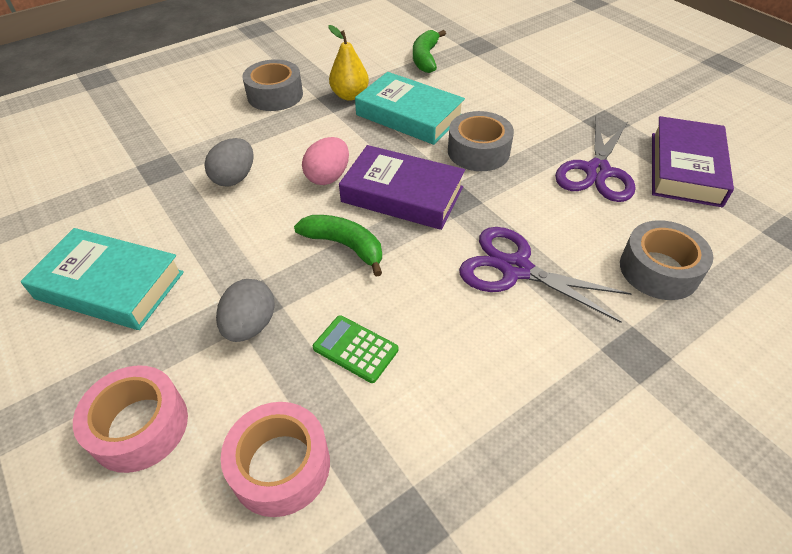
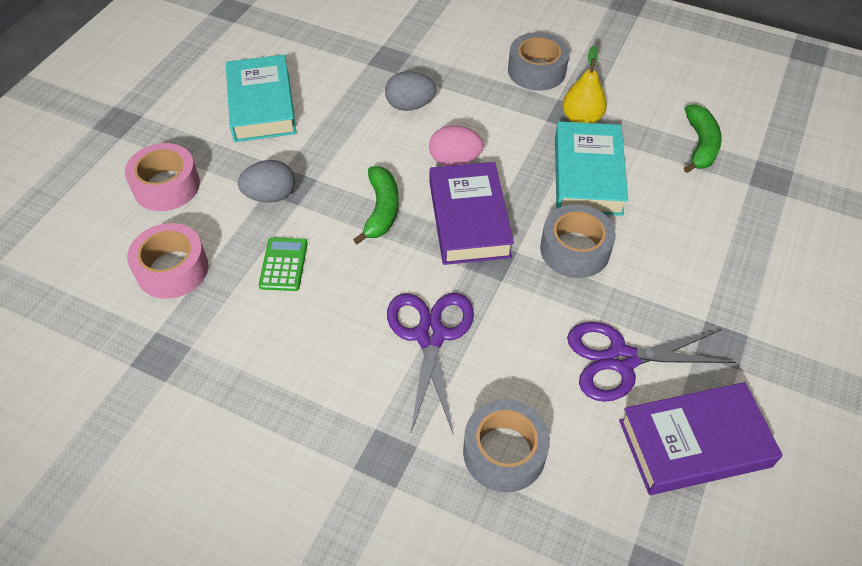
camera: 60 degrees right, 5 degrees up
green banana [413,30,446,73] -> green banana turned 120 degrees clockwise [684,104,722,173]

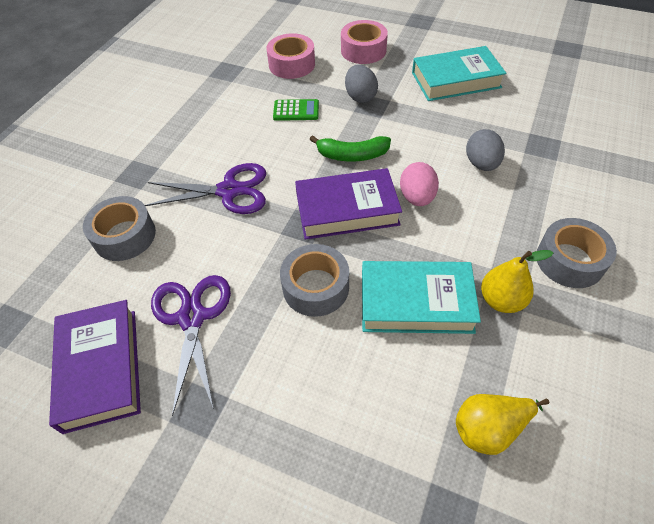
camera: 90 degrees right, 0 degrees up
green banana [684,104,722,173] -> yellow pear [456,394,549,455]

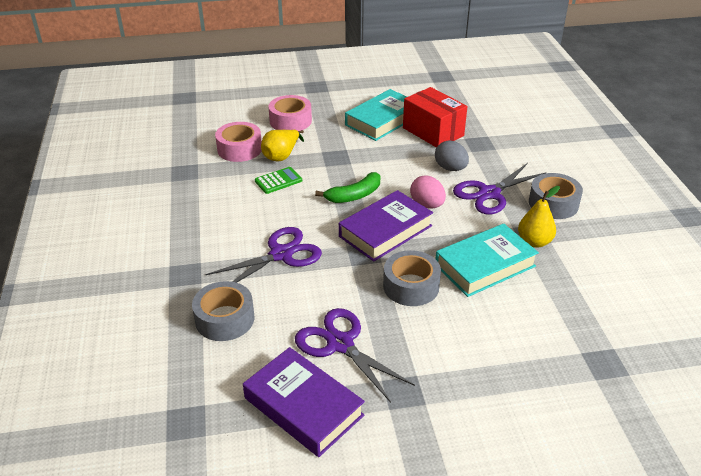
camera: 35 degrees left, 15 degrees down
grey egg [345,64,378,103] -> none
yellow pear [456,394,549,455] -> yellow pear moved to [261,130,304,161]
none -> red box [403,87,467,148]
none -> purple scissors [453,163,545,214]

